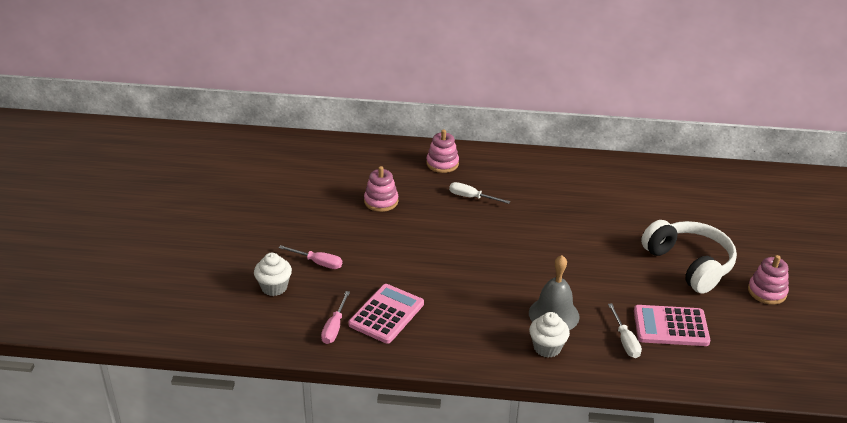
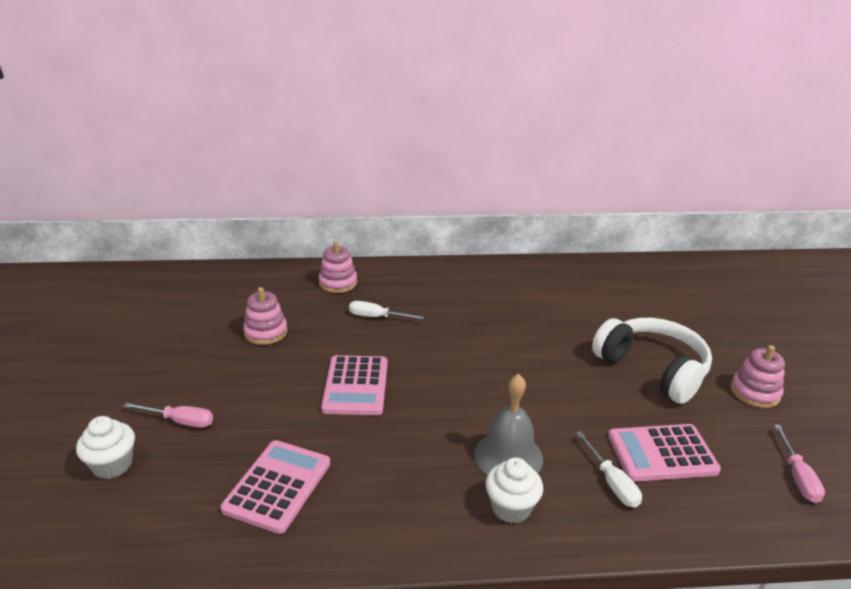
camera: 10 degrees left, 5 degrees down
pink screwdriver [321,291,350,344] -> pink screwdriver moved to [774,425,825,503]
none -> pink calculator [321,355,387,415]

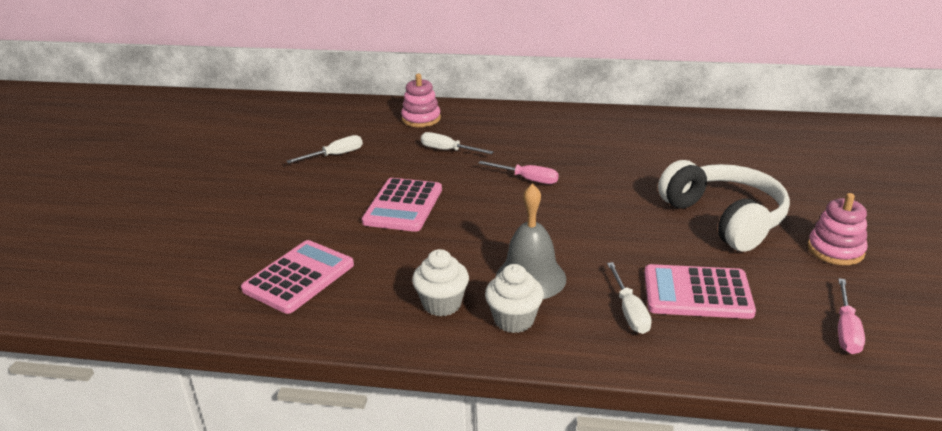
camera: 15 degrees right, 0 degrees up
white cupcake [76,416,135,479] -> white cupcake moved to [412,249,469,316]
pink screwdriver [123,403,213,428] -> pink screwdriver moved to [478,161,559,184]
pink stacking toy [243,287,288,345] -> white screwdriver [286,135,363,163]

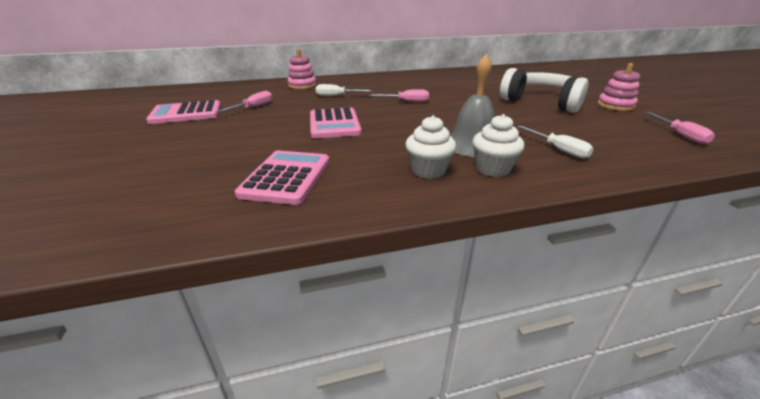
camera: 25 degrees left, 0 degrees up
white screwdriver [286,135,363,163] -> pink screwdriver [217,91,273,112]
pink calculator [644,264,756,319] -> pink calculator moved to [146,100,221,124]

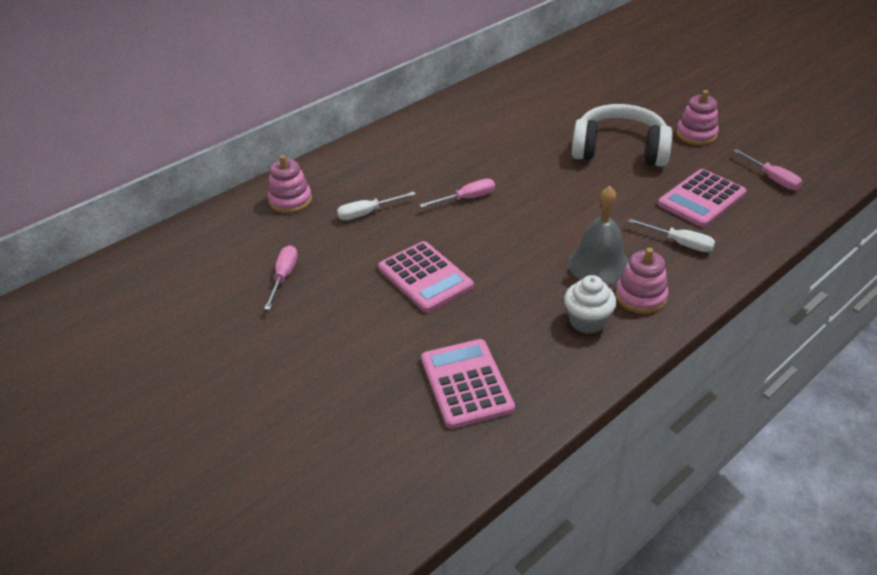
camera: 25 degrees left, 10 degrees up
pink calculator [146,100,221,124] -> pink calculator moved to [658,169,747,227]
white cupcake [472,114,524,177] -> pink stacking toy [615,248,668,314]

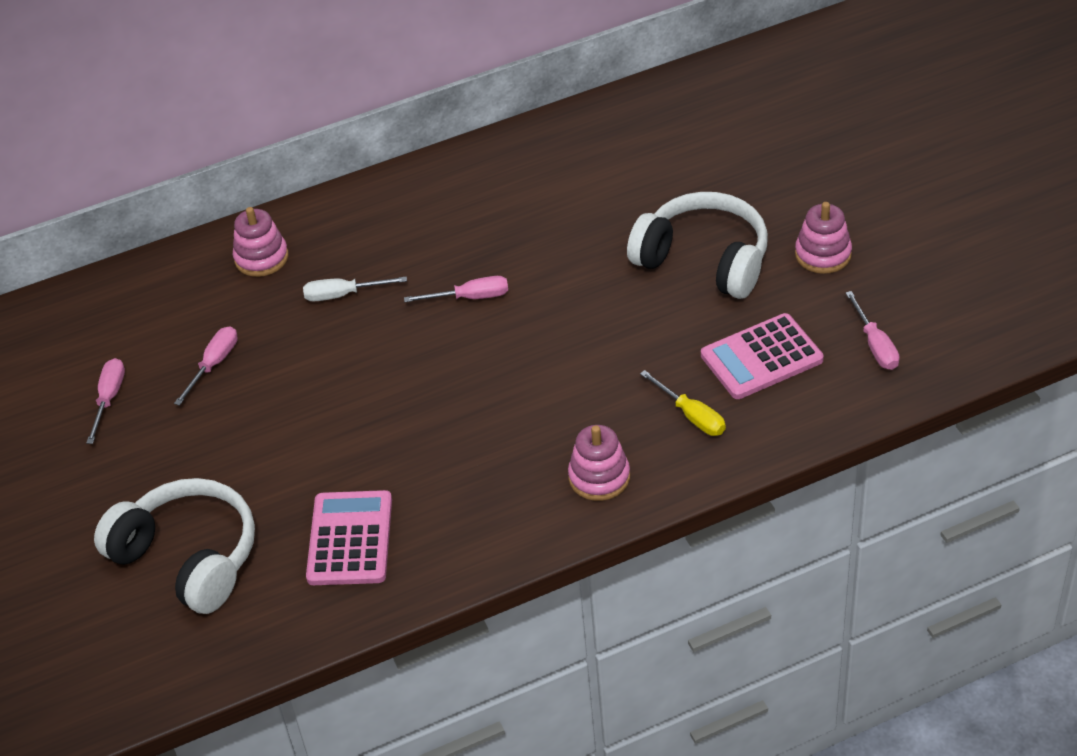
camera: 20 degrees right, 5 degrees up
pink calculator [378,241,474,313] -> none
white cupcake [564,275,617,334] -> none
grey bell [568,186,629,285] -> none
white screwdriver [628,219,715,252] -> yellow screwdriver [640,370,726,436]
none -> pink screwdriver [86,358,125,444]
none -> white headphones [94,478,255,614]

